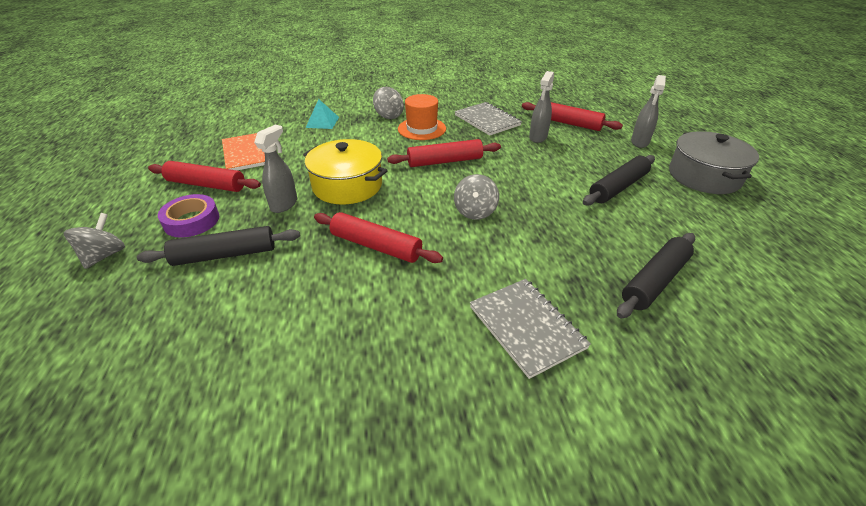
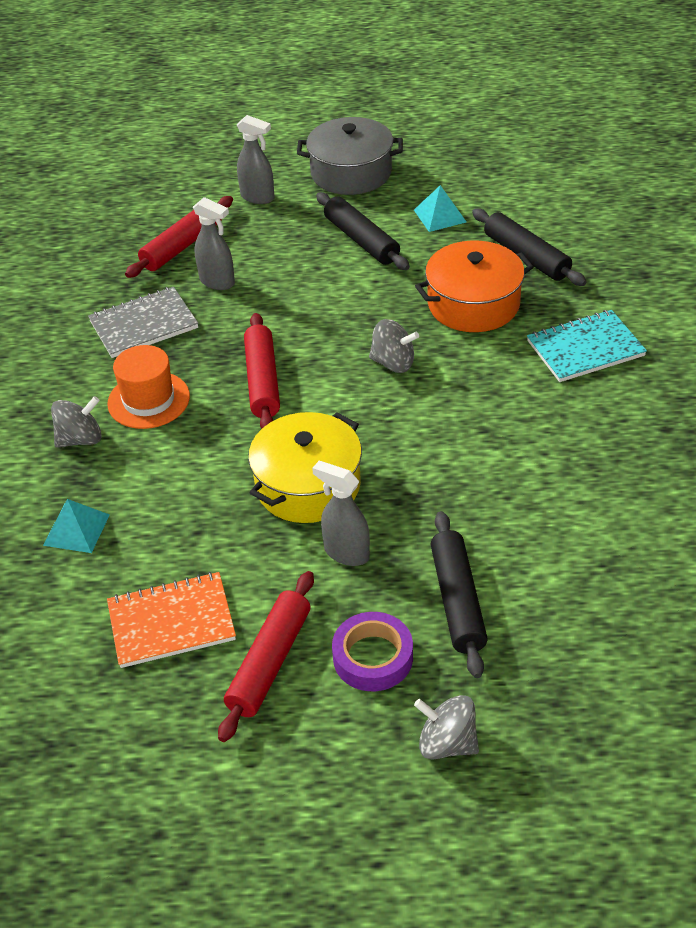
camera: 80 degrees left, 5 degrees up
red rolling pin [314,212,443,263] -> none
grey notebook [470,279,591,379] -> turquoise notebook [527,310,647,382]
none -> turquoise pyramid [414,185,466,232]
none -> orange pot [415,240,534,332]

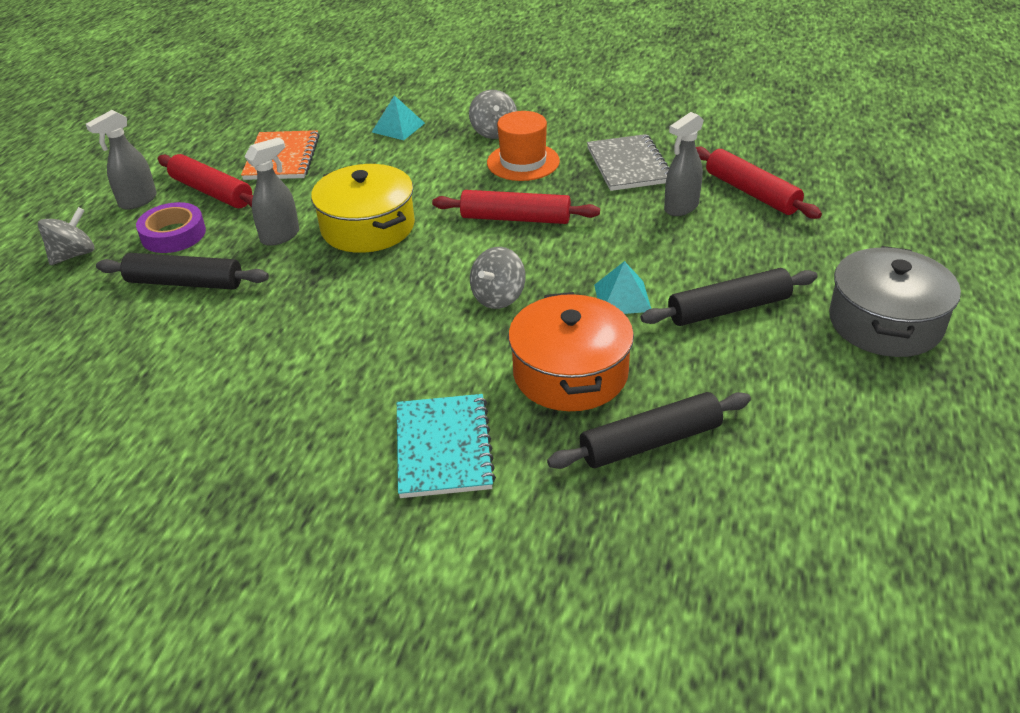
camera: 105 degrees right, 5 degrees down
grey spray bottle [236,115,275,204] -> grey spray bottle moved to [86,110,157,209]
turquoise pyramid [414,185,466,232] -> turquoise pyramid moved to [594,261,651,314]

